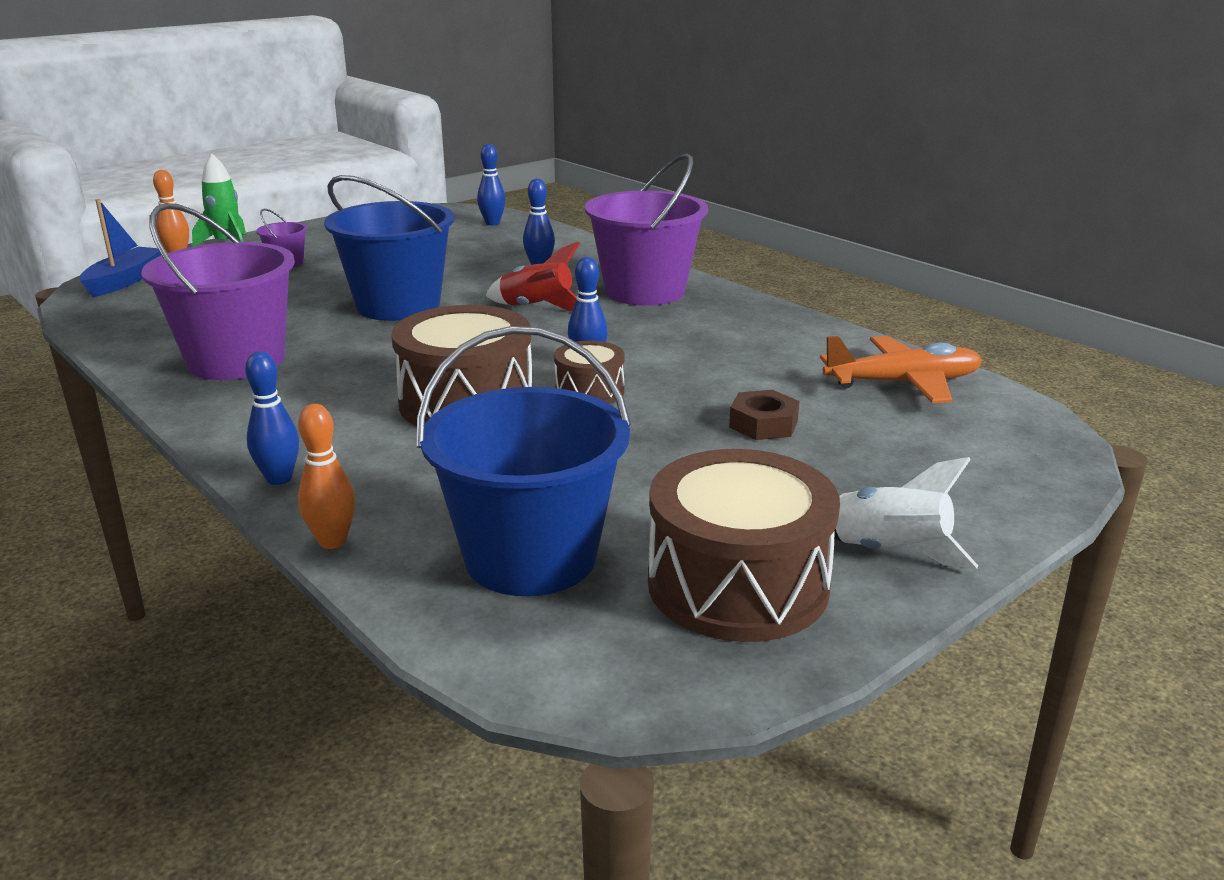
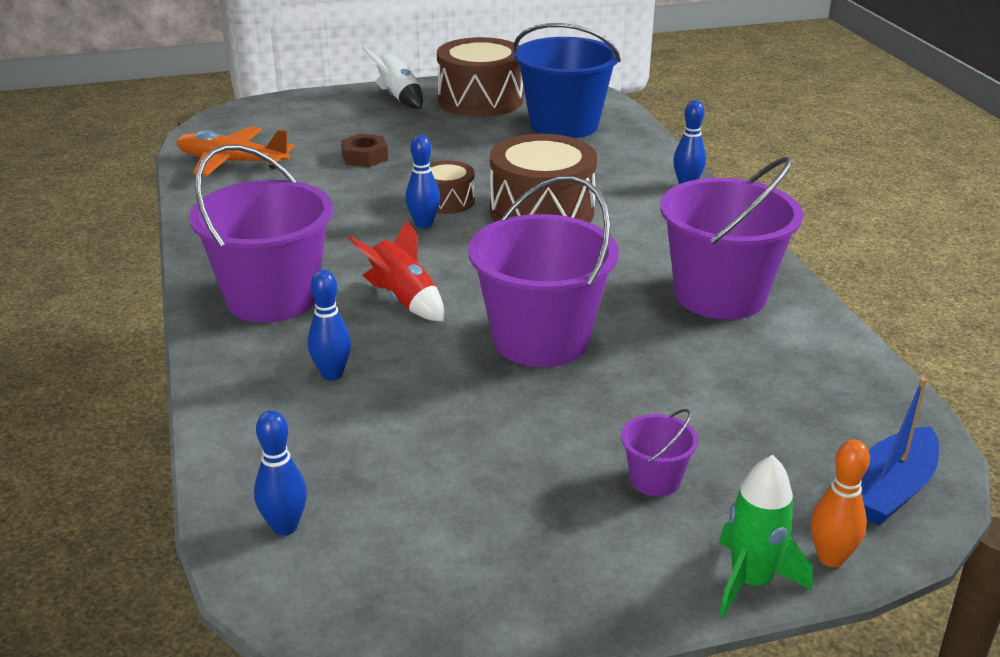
camera: 155 degrees left, 5 degrees up
orange bowling pin [298,404,355,549] -> none
blue bucket [324,175,454,321] -> purple bucket [468,176,619,367]

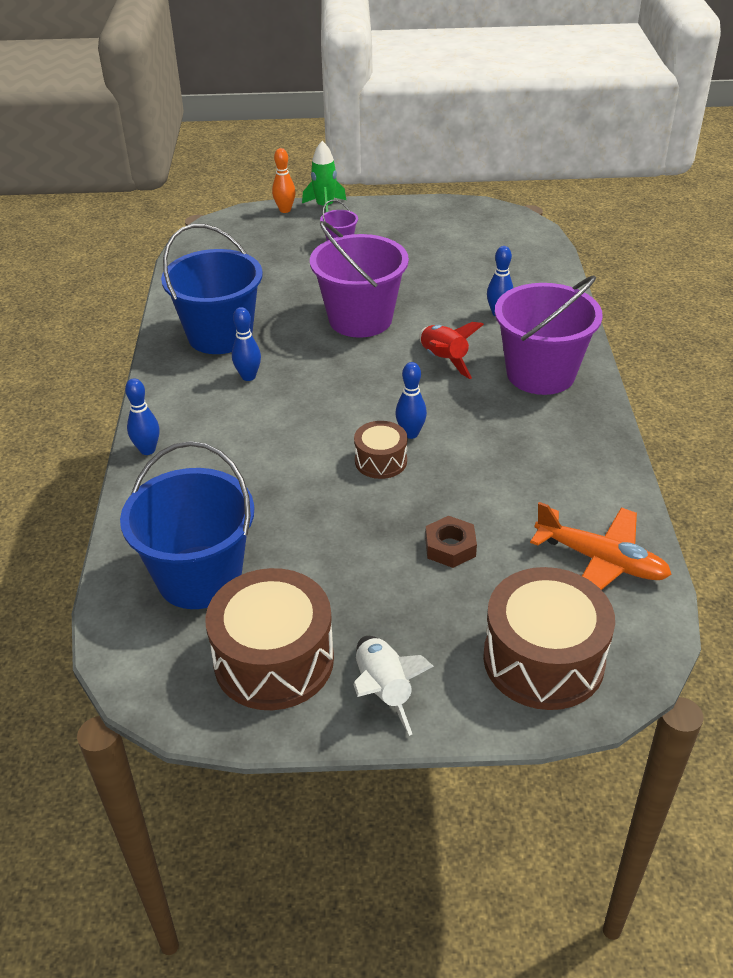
camera: 165 degrees left, 10 degrees up
blue bowling pin [254,410,307,536] -> blue bowling pin moved to [232,307,261,381]
brown drum [490,134,597,223] -> brown drum moved to [483,567,615,710]
purple bucket [660,156,803,320] -> blue bucket [161,224,263,354]
blue boat [861,377,939,526] -> none

